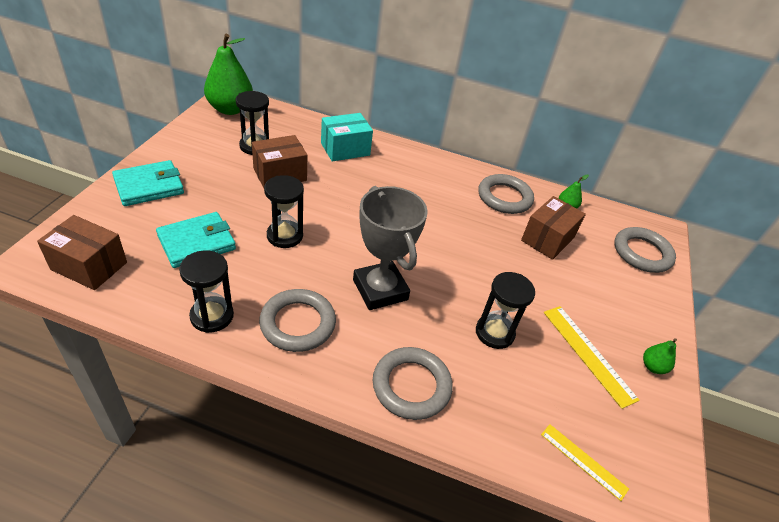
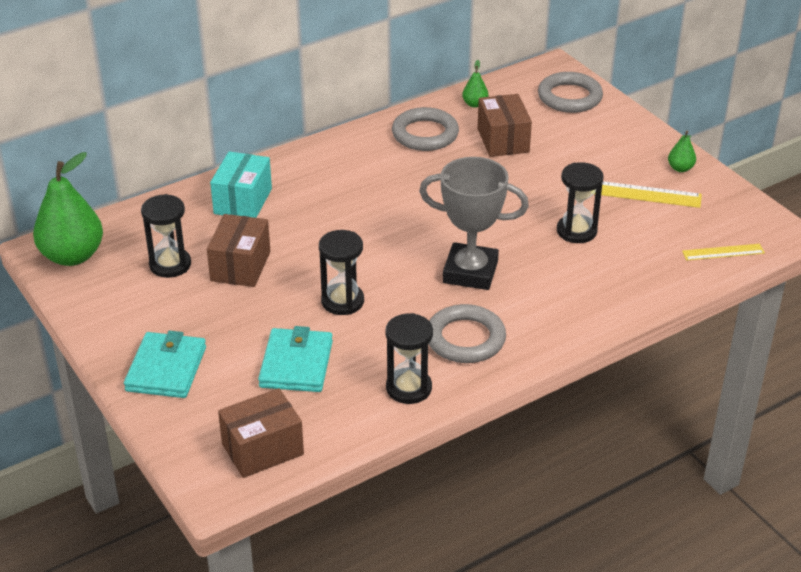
camera: 45 degrees left, 5 degrees down
grey ring [373,347,453,420] -> none

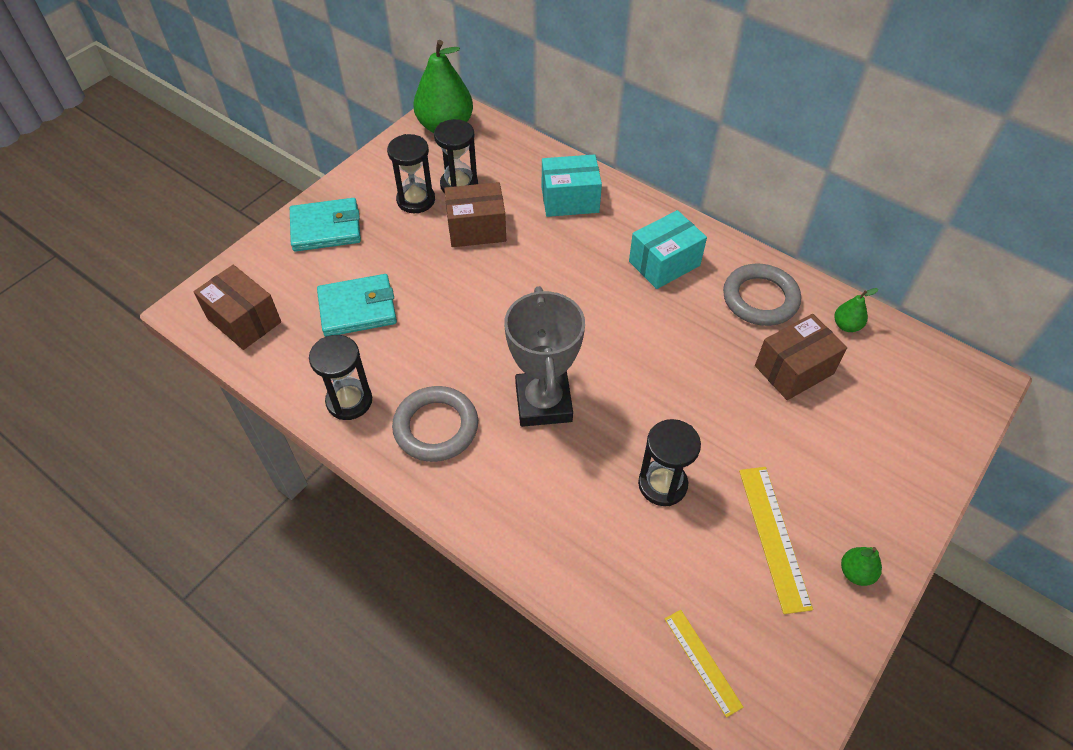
camera: 70 degrees right, 15 degrees up
black hourglass [319,230,364,315] -> black hourglass moved to [387,134,435,213]
grey ring [538,72,603,113] -> none
none -> turquoise box [629,210,707,289]

